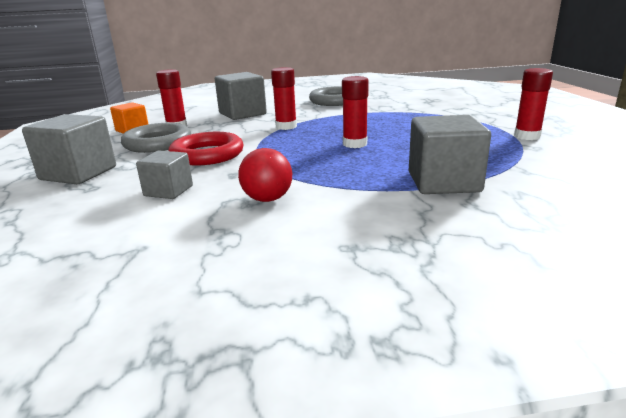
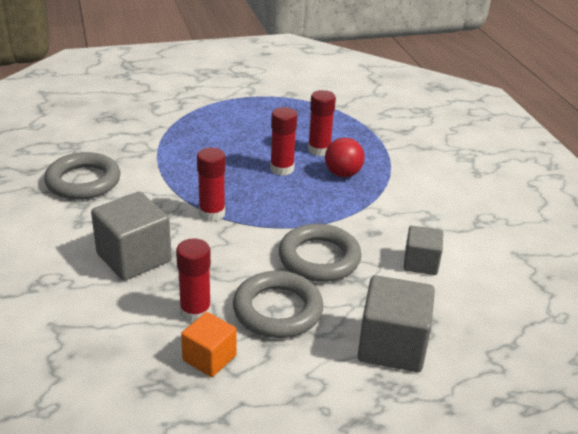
camera: 100 degrees left, 10 degrees up
red ring [168,132,244,165] -> grey ring [279,224,362,282]
red ball [238,148,292,202] -> red ball moved to [325,138,365,177]
grey cube [409,115,491,194] -> none
red glue stick [514,68,553,140] -> red glue stick moved to [308,90,336,156]

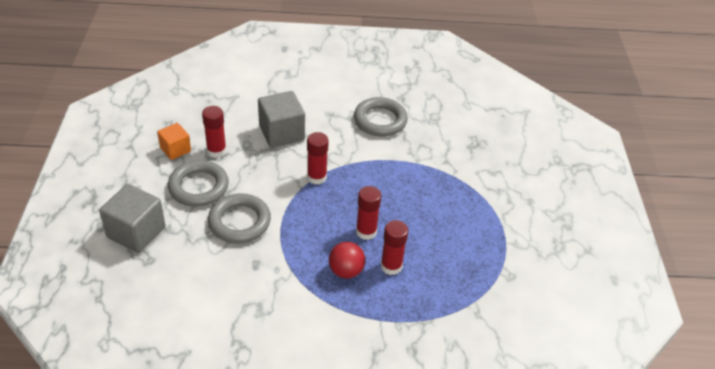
camera: 105 degrees right, 10 degrees up
grey cube [403,226,443,275] -> none

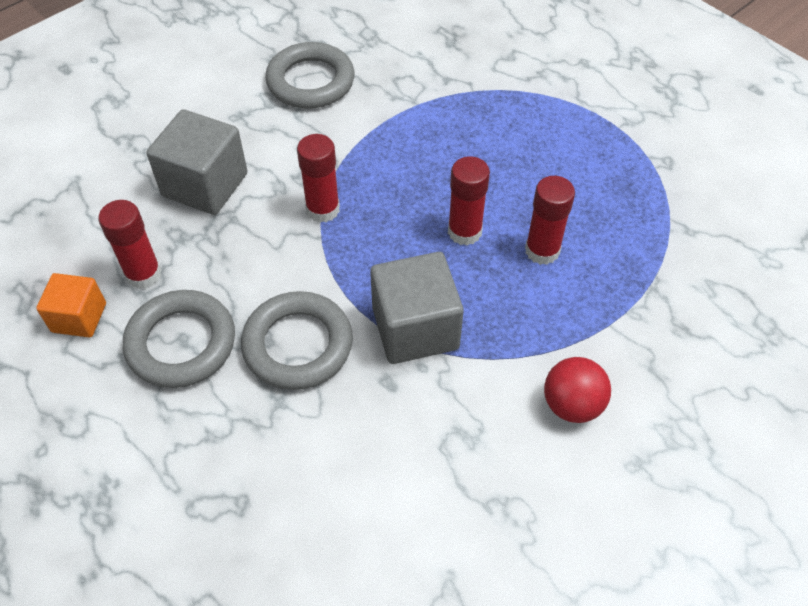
camera: 40 degrees left, 10 degrees up
grey cube [99,184,166,253] -> grey cube moved to [370,252,464,364]
red ball [329,242,365,278] -> red ball moved to [544,357,611,423]

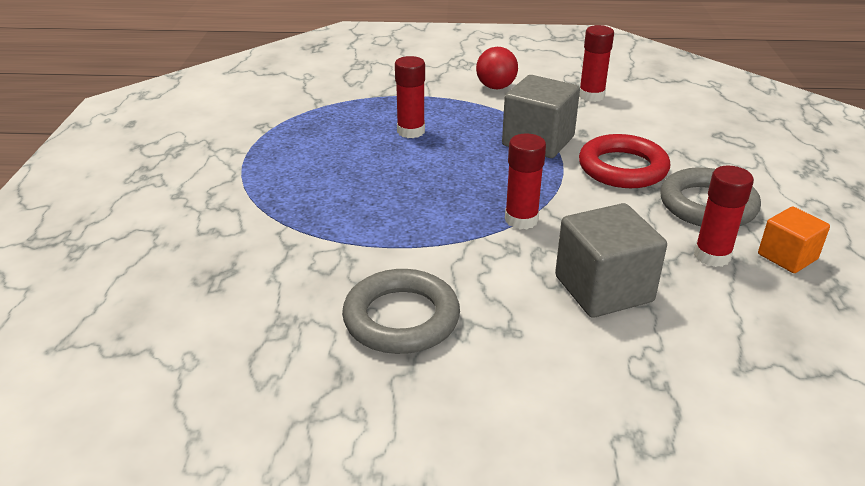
camera: 135 degrees left, 20 degrees down
grey ring [241,291,353,390] -> red ring [579,134,670,188]
red glue stick [448,156,490,245] -> red glue stick moved to [579,25,614,102]

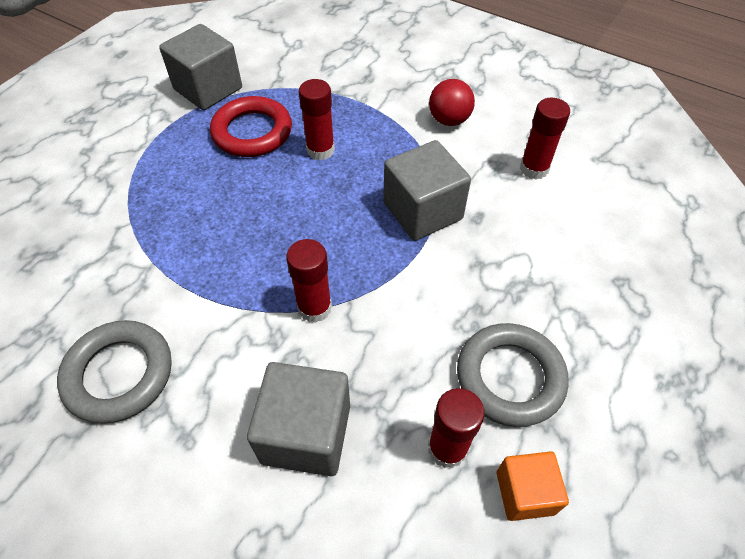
camera: 30 degrees right, 20 degrees up
red ring [579,134,670,188] -> red ring moved to [210,96,292,157]
none -> grey cube [159,24,242,110]

